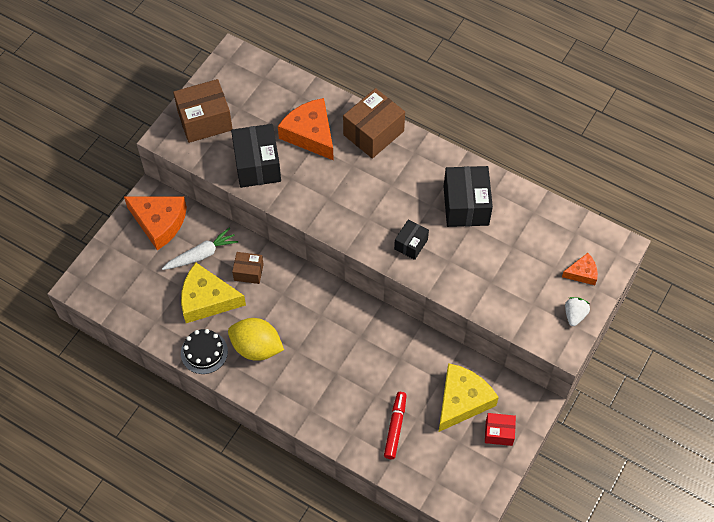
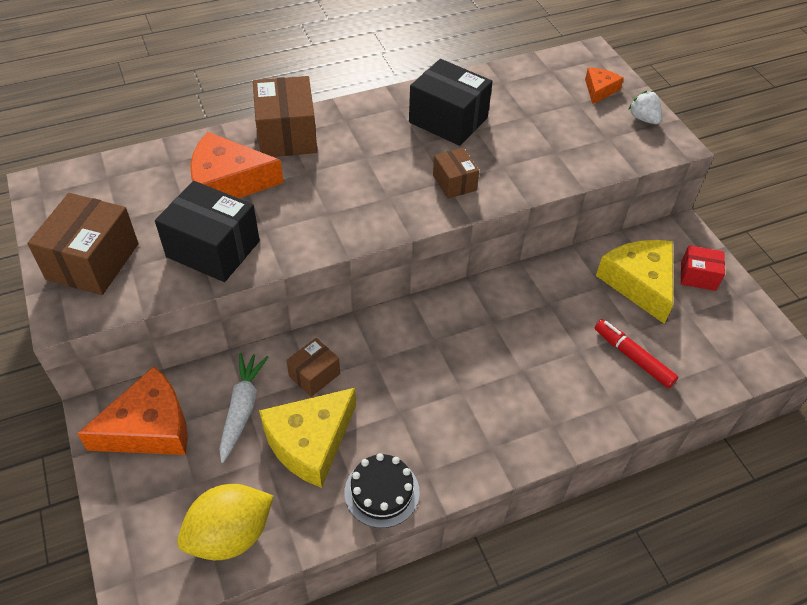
camera: 55 degrees left, 10 degrees down
yellow lemon [228,318,284,361] -> yellow lemon moved to [177,484,274,560]
black box [394,220,429,260] -> brown box [433,148,479,199]
red box [485,413,516,446] -> red box turned 60 degrees clockwise [681,245,725,291]

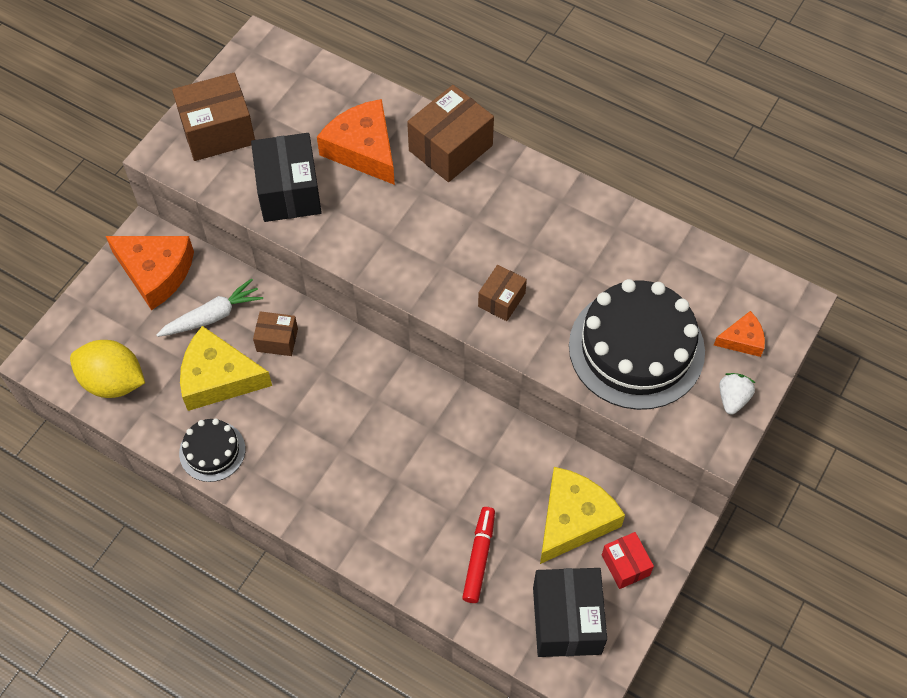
camera: 55 degrees right, 10 degrees up
black box [409,59,493,146] -> black box moved to [533,568,607,657]
none -> black cake [569,279,705,410]

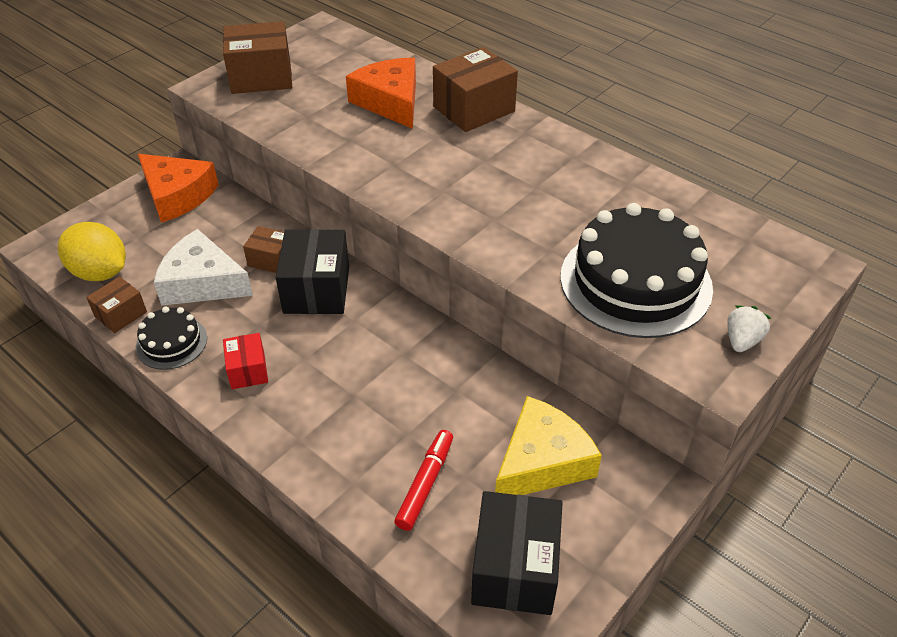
camera: 10 degrees right, 15 degrees down
white carrot [156,278,263,337] -> none
yellow cheese [180,326,272,411] -> white cheese [154,229,253,305]
black box [251,133,322,222] -> black box moved to [276,229,349,314]
brown box [478,265,527,321] -> brown box moved to [86,277,147,333]
red box [602,532,654,589] -> red box moved to [223,333,268,389]
orange cheese [714,311,765,357] -> none

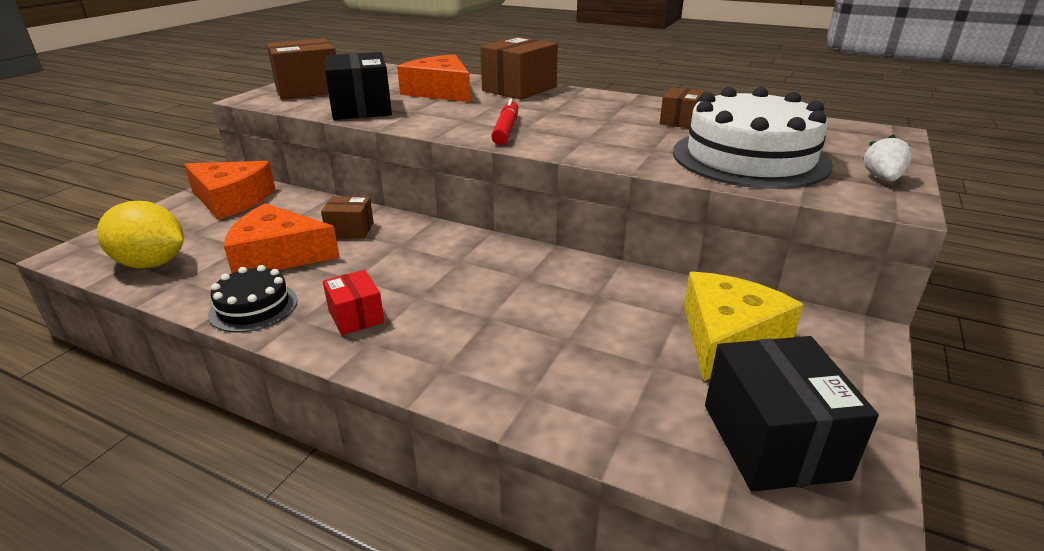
camera: 15 degrees left, 15 degrees down
brown box [86,277,147,333] -> brown box moved to [660,87,705,128]
white cheese [154,229,253,305] -> orange cheese [224,203,340,273]
black box [276,229,349,314] -> black box moved to [325,52,392,120]
red marker [394,430,453,531] -> red marker moved to [491,98,518,145]
black cake [560,203,713,338] -> white cake [673,87,833,189]

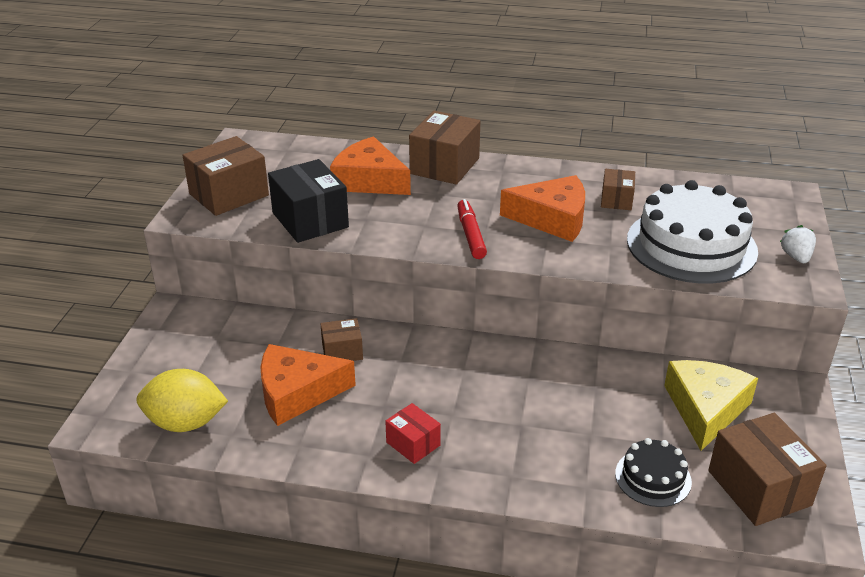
camera: 15 degrees left, 5 degrees up
orange cheese [184,161,275,219] -> orange cheese moved to [500,175,585,242]
black cake [208,265,298,332] -> black cake moved to [615,438,692,507]
black box [705,336,879,492] -> brown box [708,413,827,526]

